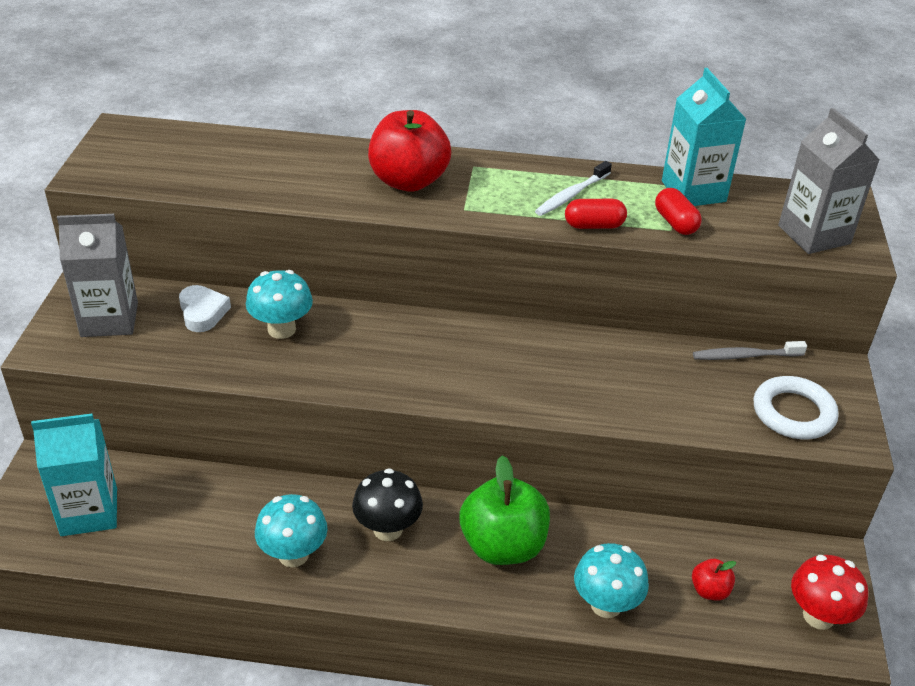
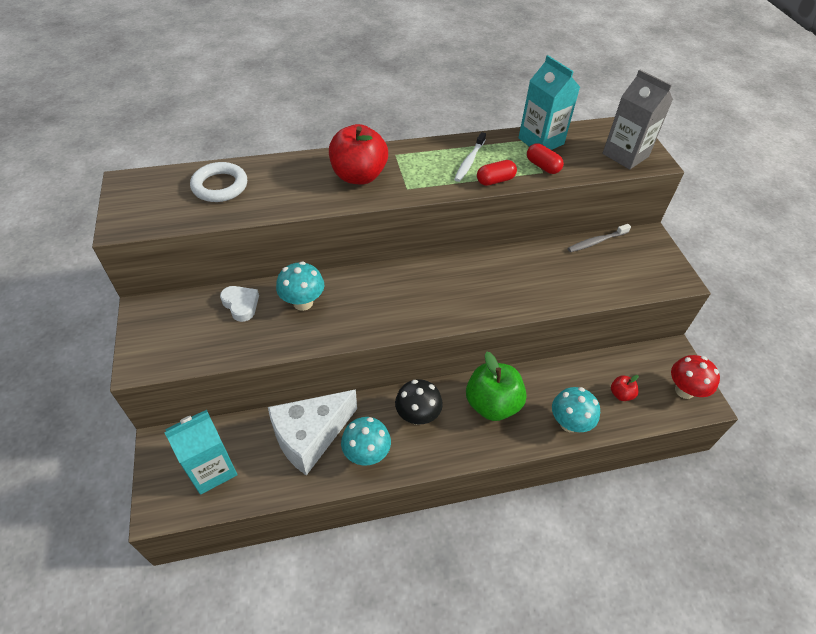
camera: 20 degrees left, 10 degrees up
grey carton [57,214,138,337] -> none
white ring [754,376,839,439] -> white ring moved to [190,162,247,202]
none -> white cheese [268,389,357,476]

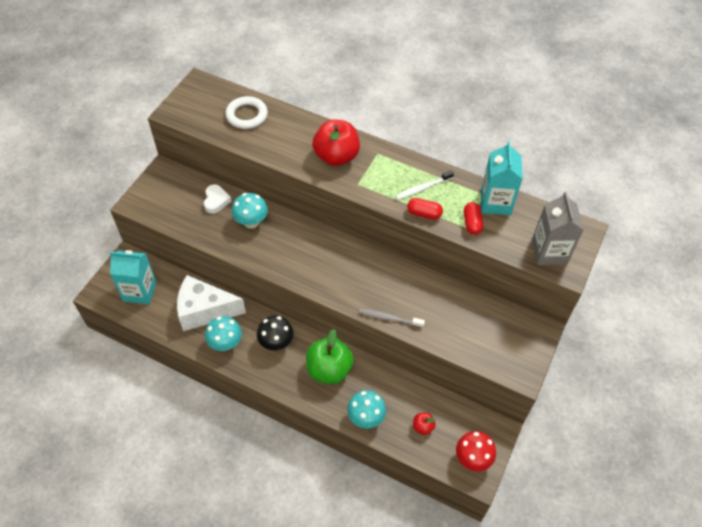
camera: 40 degrees right, 5 degrees up
grey toothbrush [568,224,631,252] -> grey toothbrush moved to [359,308,425,328]

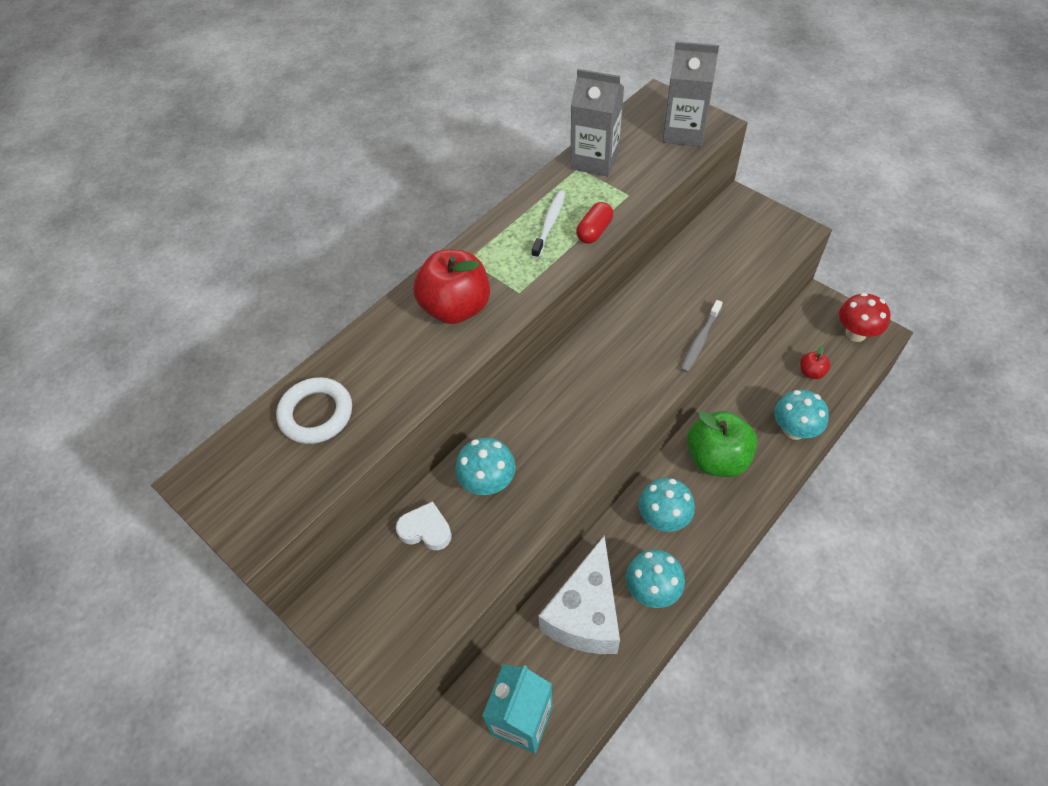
camera: 70 degrees left, 0 degrees up
black mushroom [257,316,293,350] -> turquoise mushroom [639,478,695,532]
white toothbrush [395,170,454,200] -> white toothbrush turned 150 degrees counterclockwise [532,191,565,258]
red capsule [464,202,483,235] -> none
turquoise carton [481,141,523,215] -> grey carton [571,69,624,177]

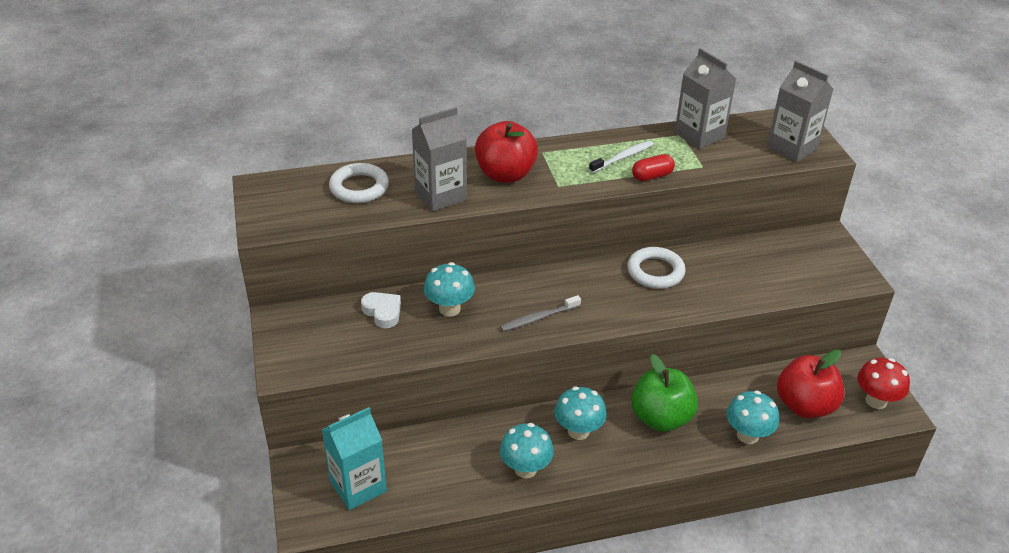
camera: 30 degrees right, 15 degrees down
white cheese [538,535,620,654] -> none
grey toothbrush [681,300,723,372] -> grey toothbrush moved to [500,295,581,332]
red apple [800,346,831,379] -> red apple [777,350,844,418], size x2.18
none -> grey carton [412,107,467,211]
none -> white ring [627,247,686,289]

